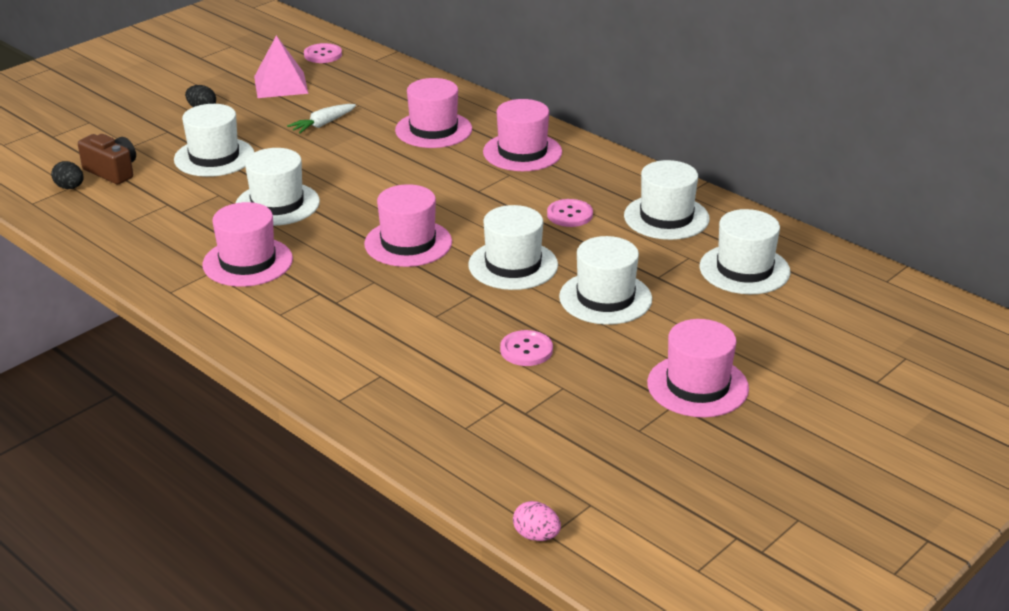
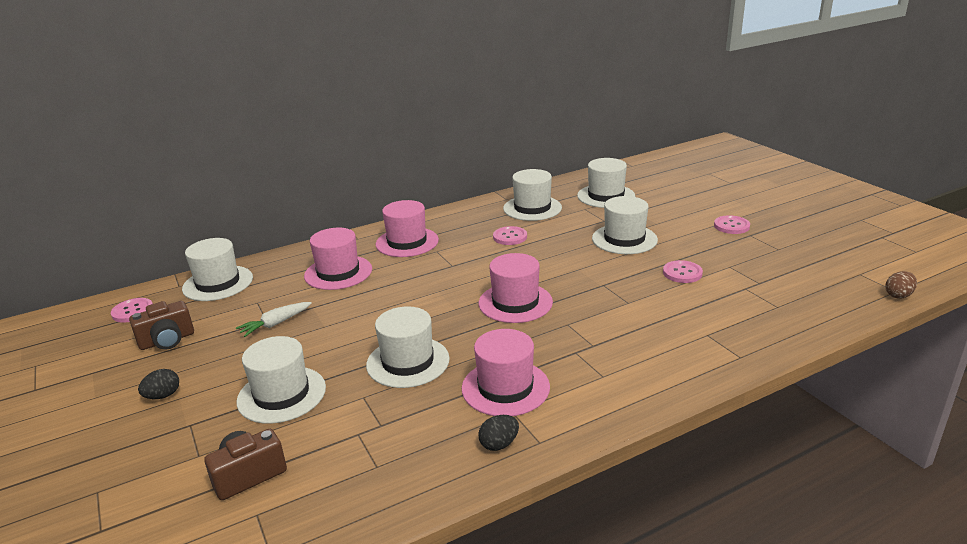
camera: 70 degrees left, 5 degrees down
black egg [51,161,84,189] -> black egg moved to [478,415,519,451]
pink pyramid [254,35,309,98] -> brown camera [129,301,194,350]
white carrot [287,104,356,134] -> white carrot turned 75 degrees clockwise [236,302,312,337]
white hat [468,205,558,290] -> white hat moved to [182,238,253,301]
pink egg [513,501,561,541] -> brown egg [885,271,917,299]
pink hat [647,319,749,417] -> pink button [714,215,750,234]

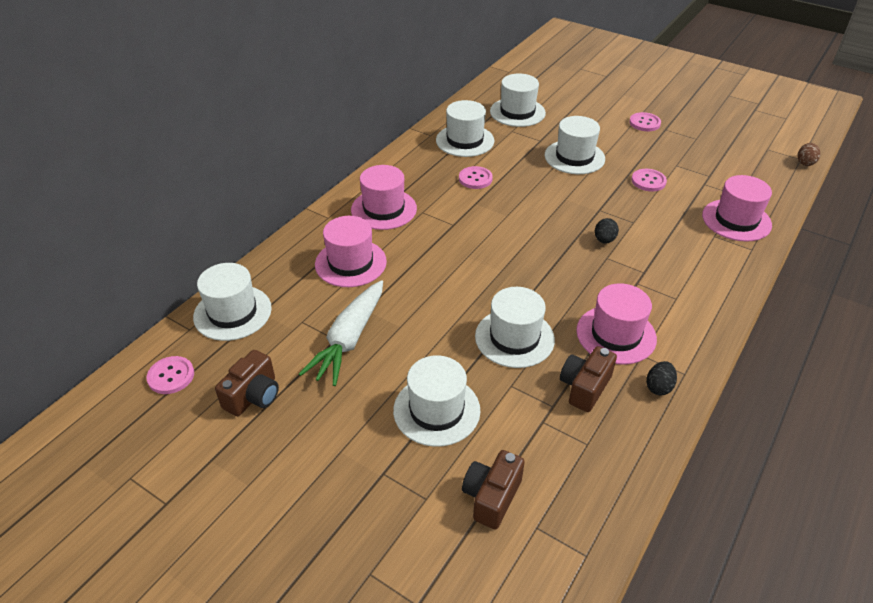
camera: 30 degrees left, 15 degrees up
black egg [138,369,179,399] -> black egg moved to [595,218,619,244]
white carrot [236,302,312,337] -> white carrot [299,280,383,386], size x1.77
pink hat [479,253,553,323] -> pink hat moved to [702,175,772,242]
none -> brown camera [560,346,617,412]

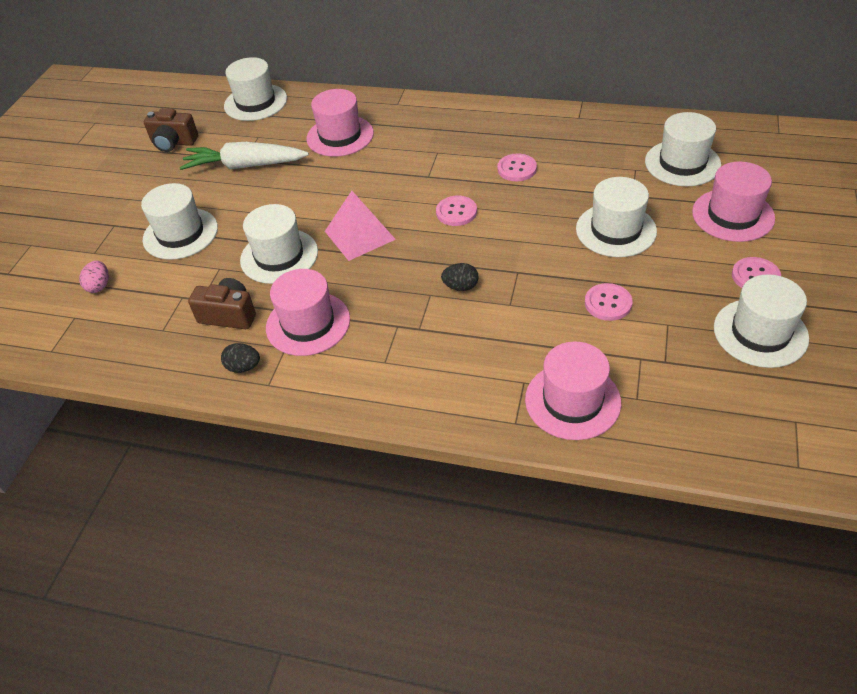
camera: 75 degrees right, 5 degrees up
pink button [147,356,194,394] -> pink button moved to [436,196,477,226]
pink hat [351,165,417,230] -> pink hat moved to [692,162,775,242]
white hat [436,100,494,157] -> white hat moved to [714,275,809,368]
brown camera [462,450,525,530] -> pink egg [79,261,109,293]
brown egg [798,143,820,166] -> none
none -> pink pyramid [325,191,396,261]

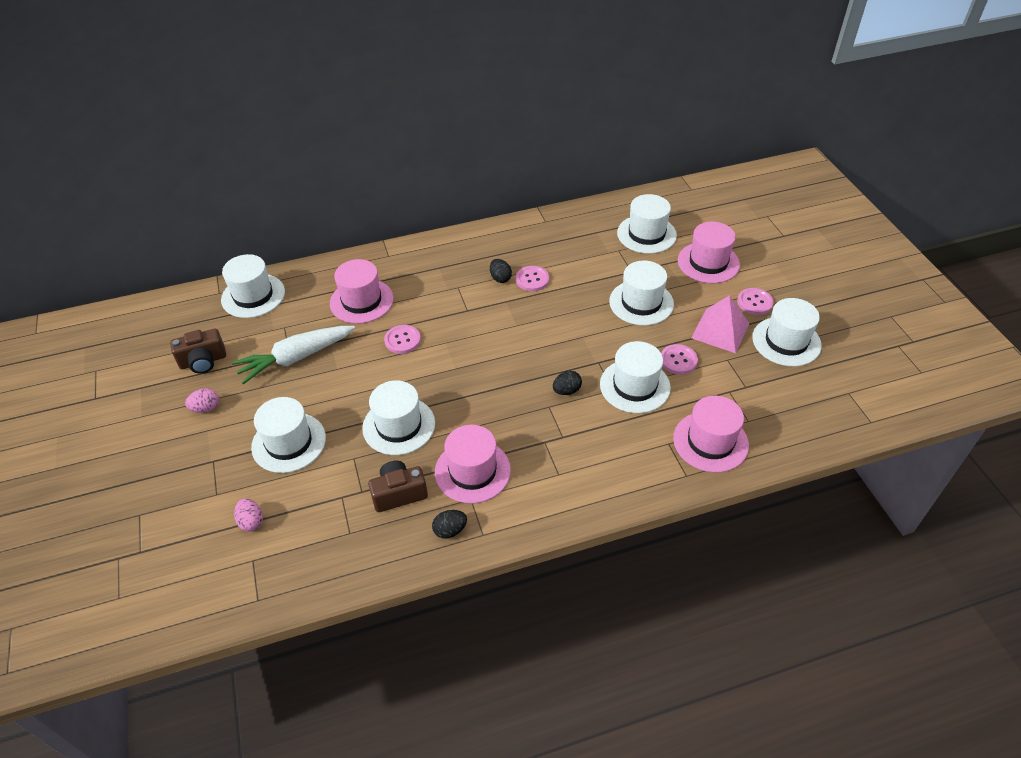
camera: 35 degrees left, 0 degrees up
pink pyramid [325,191,396,261] -> pink pyramid moved to [691,295,750,353]
pink button [436,196,477,226] -> pink button moved to [384,325,421,354]
none -> pink egg [185,388,219,413]
none -> black egg [490,259,512,283]
none -> white hat [600,341,671,413]

